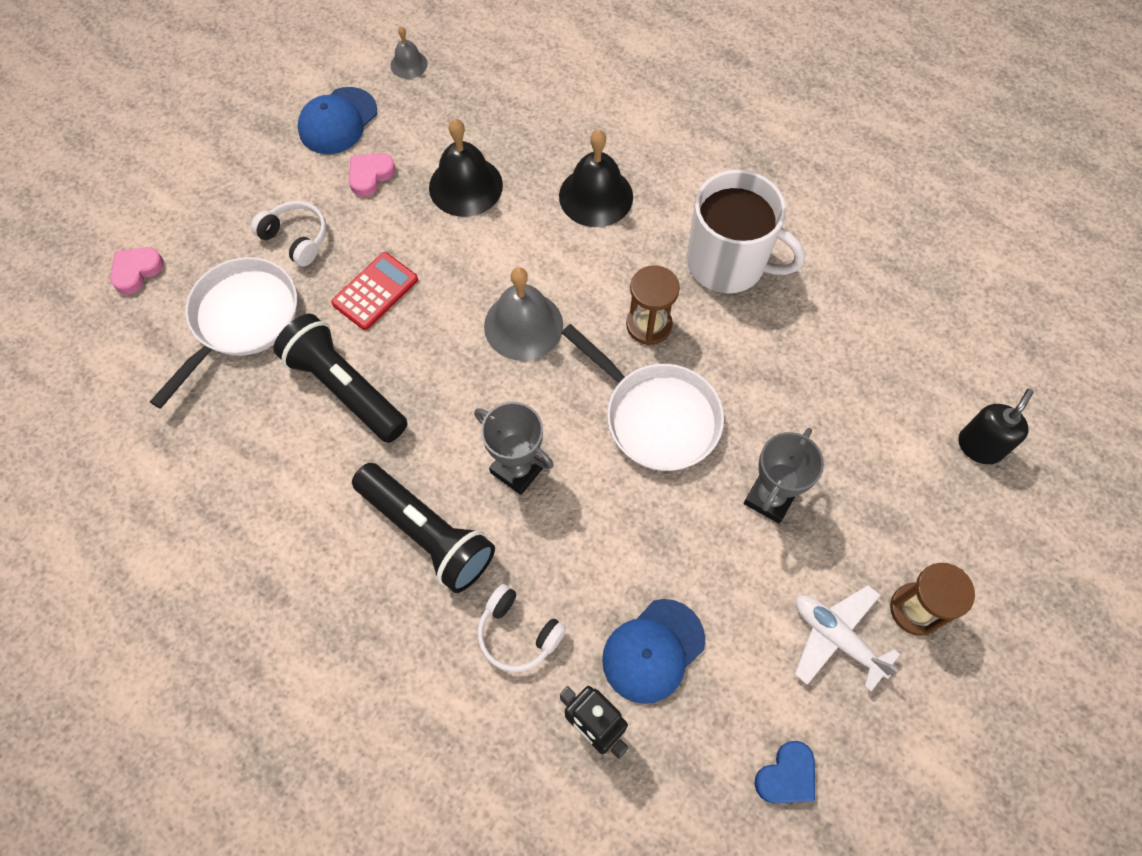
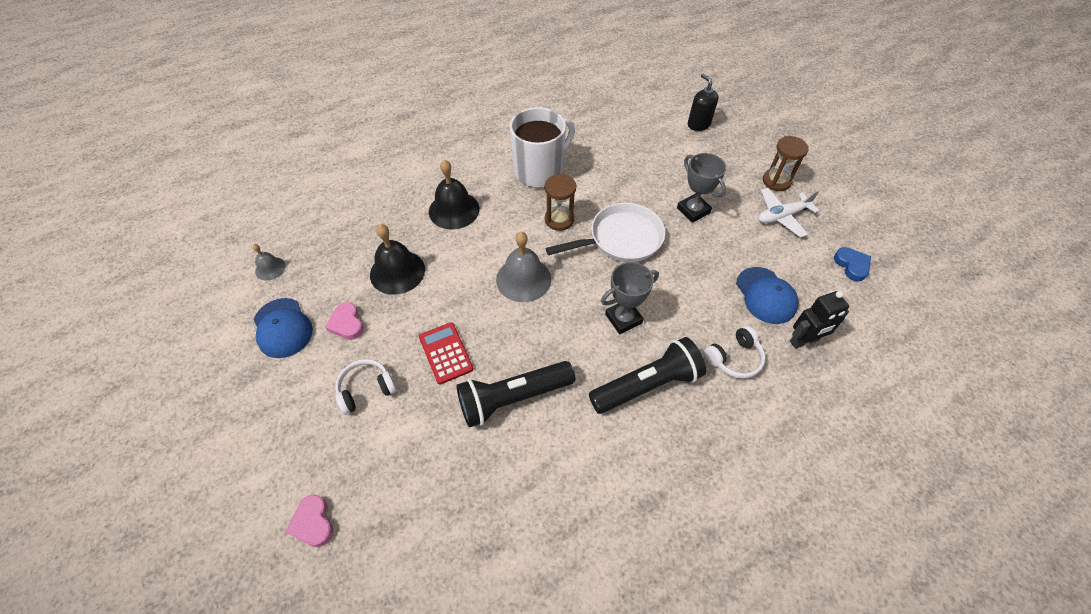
camera: 65 degrees left, 10 degrees down
white pan [150,257,297,409] -> none

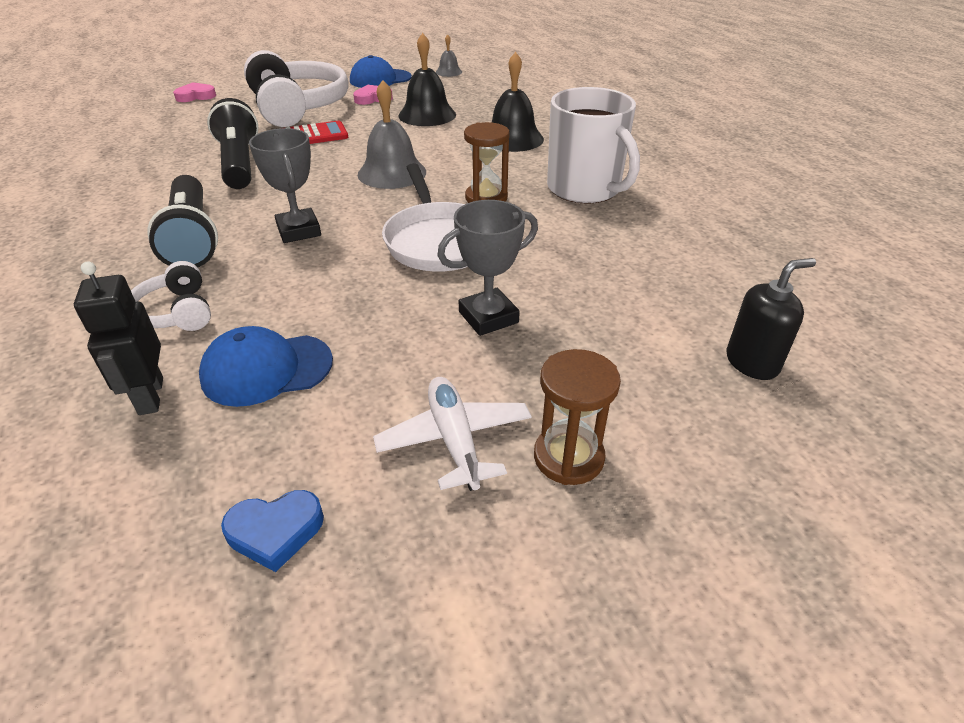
camera: 95 degrees right, 15 degrees down
white headphones [335,359,397,415] -> white headphones [244,50,349,127], size x2.13

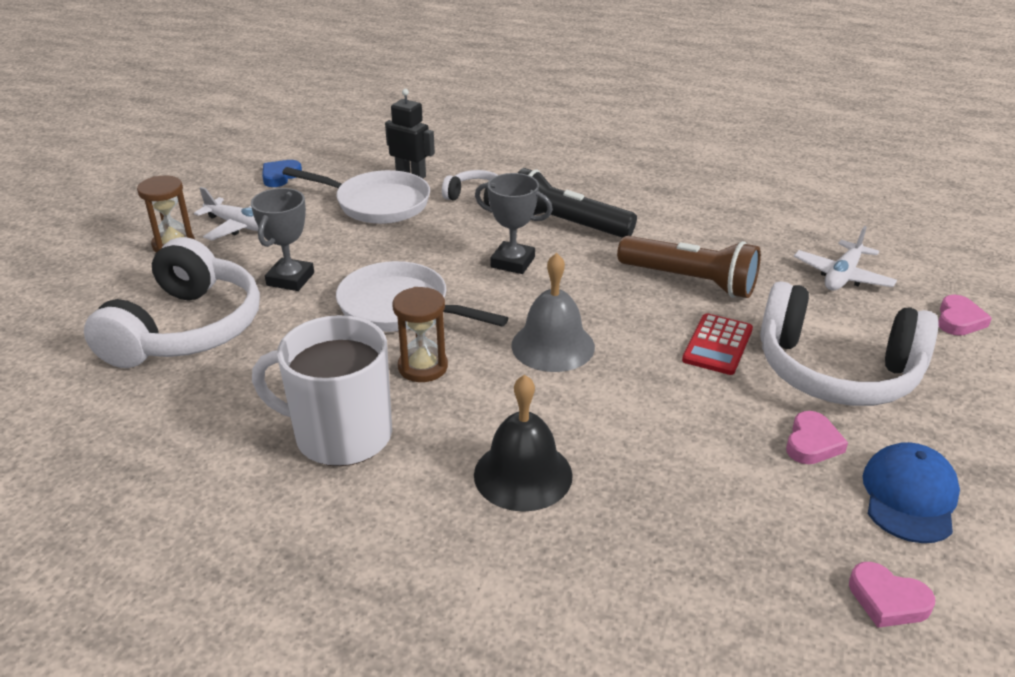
camera: 135 degrees right, 5 degrees down
blue cap [199,326,333,407] -> white pan [282,167,430,224]
black flashlight [207,98,259,189] -> brown flashlight [617,236,761,298]
black bell [398,33,456,126] -> none
grey bell [436,34,462,77] -> pink heart [849,562,935,628]
black soap dispenser [727,258,816,380] -> none
none -> white headphones [84,237,260,368]
none -> white plane [794,226,897,290]

